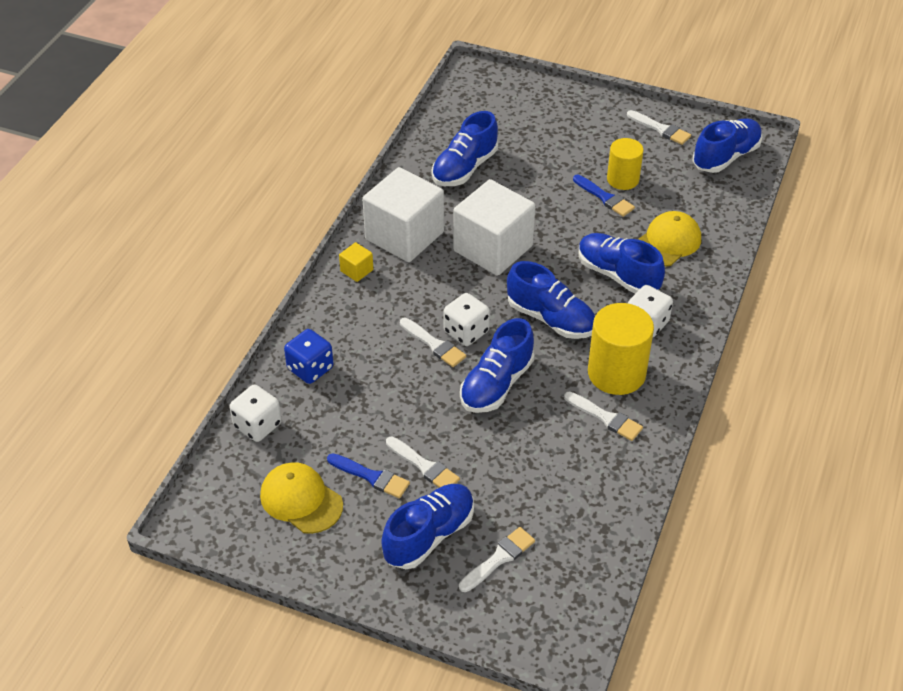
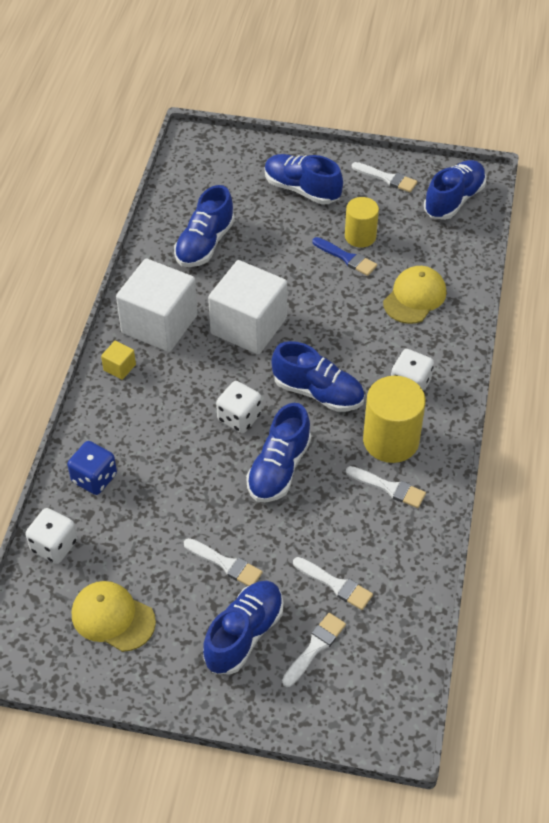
camera: 10 degrees left, 5 degrees up
blue brush [327,453,410,498] -> none
white brush [400,318,466,367] -> white brush moved to [293,557,373,610]
blue shoe [579,233,665,294] -> blue shoe moved to [265,154,343,205]

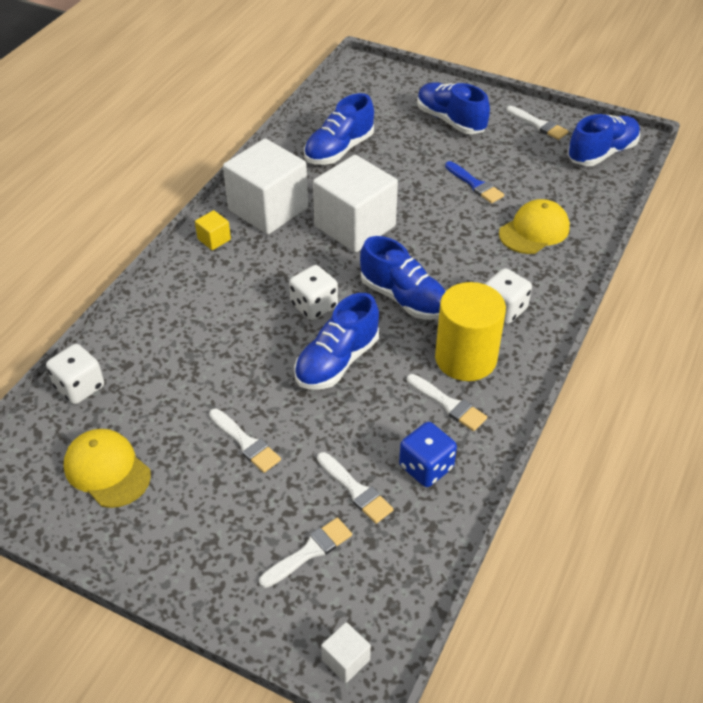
camera: 15 degrees right, 5 degrees down
blue dice [67,441,117,495] -> blue dice moved to [399,422,457,487]
blue shoe [203,581,284,675] -> none
yellow cylinder [345,197,379,248] -> none
none -> white cube [321,622,371,683]

